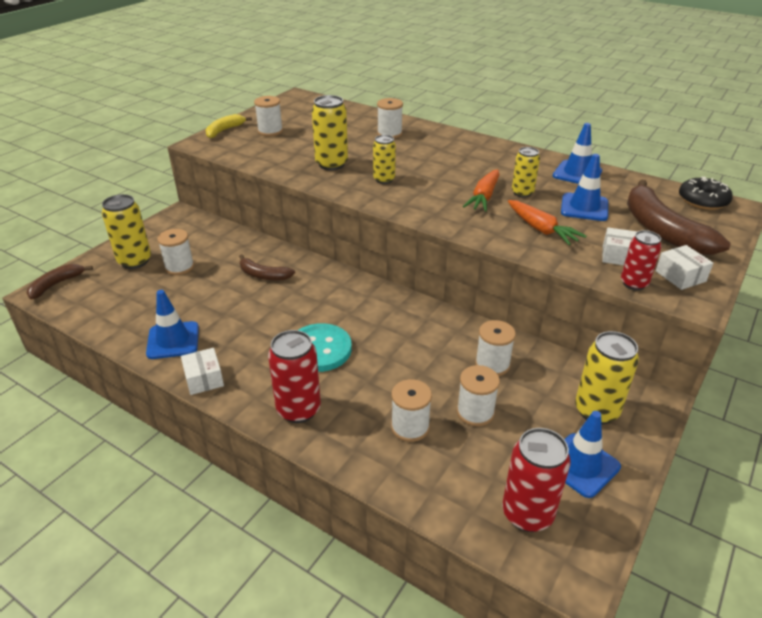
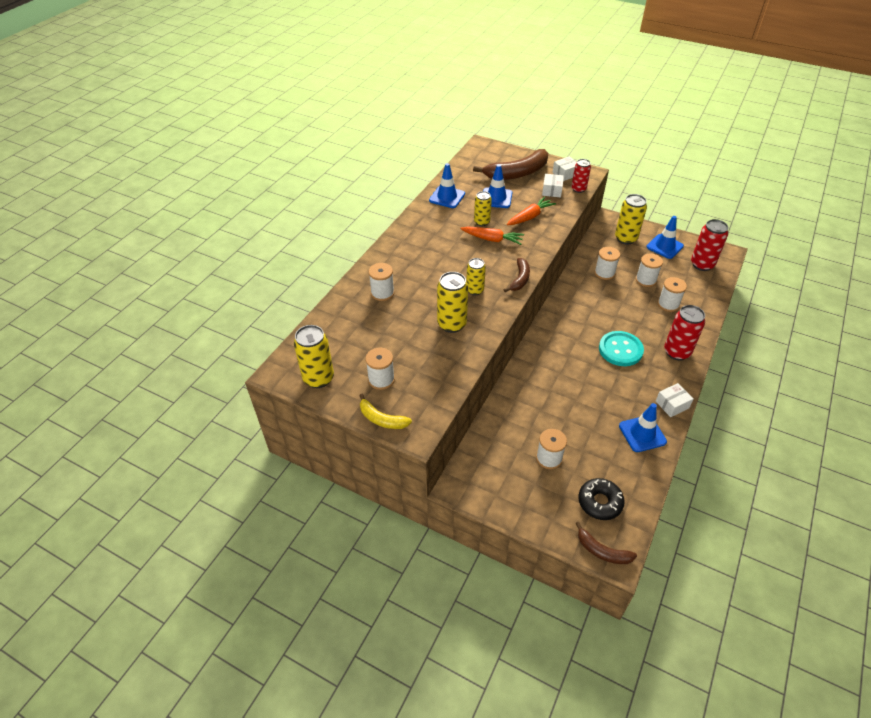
camera: 95 degrees left, 10 degrees up
yellow can [102,194,151,269] -> yellow can moved to [294,325,334,388]
brown banana [239,254,295,281] -> brown banana moved to [504,258,530,292]
black donut [679,177,733,210] -> black donut moved to [578,478,625,520]

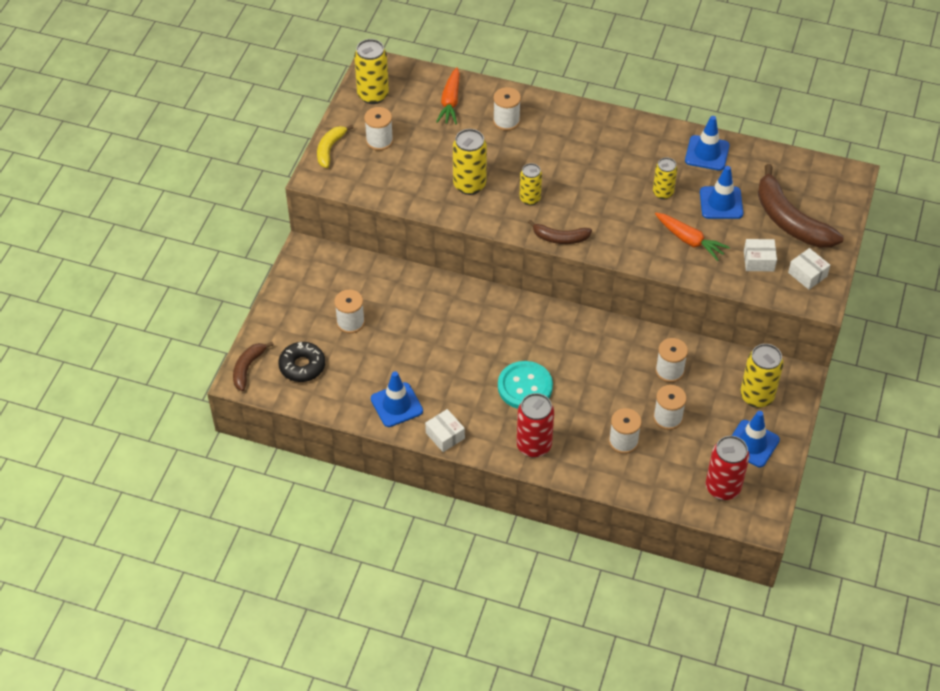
camera: 80 degrees right, 5 degrees up
orange carrot [460,226,524,245] -> orange carrot moved to [436,67,460,124]
red can [571,159,591,193] -> none

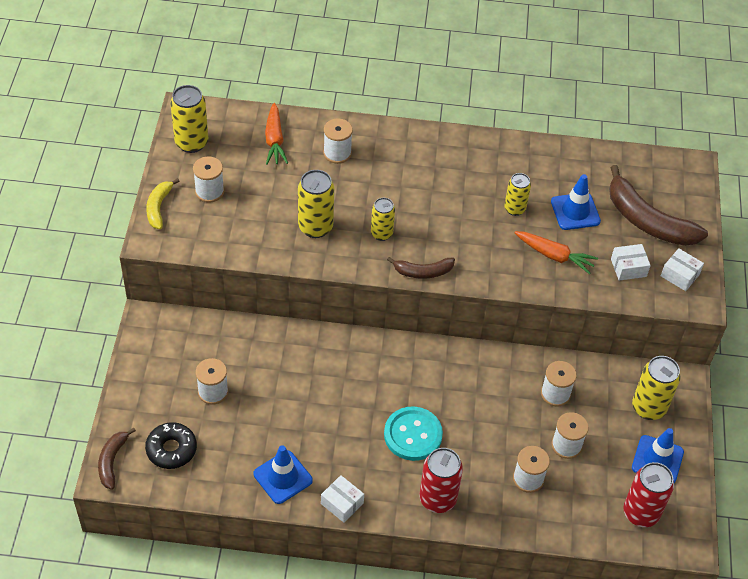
camera: 15 degrees left, 0 degrees up
blue traffic cone [685,116,730,171] -> none

